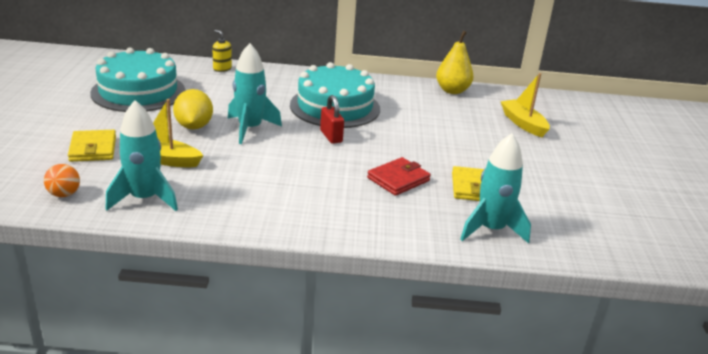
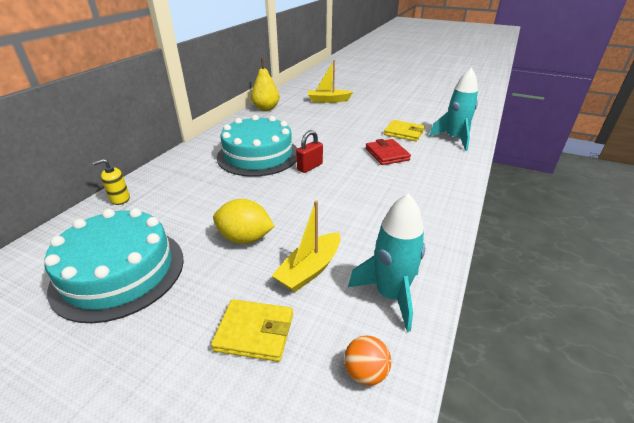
camera: 65 degrees left, 5 degrees up
turquoise rocket [228,43,282,144] -> none
red padlock [320,95,344,144] -> red padlock turned 45 degrees counterclockwise [296,130,323,173]

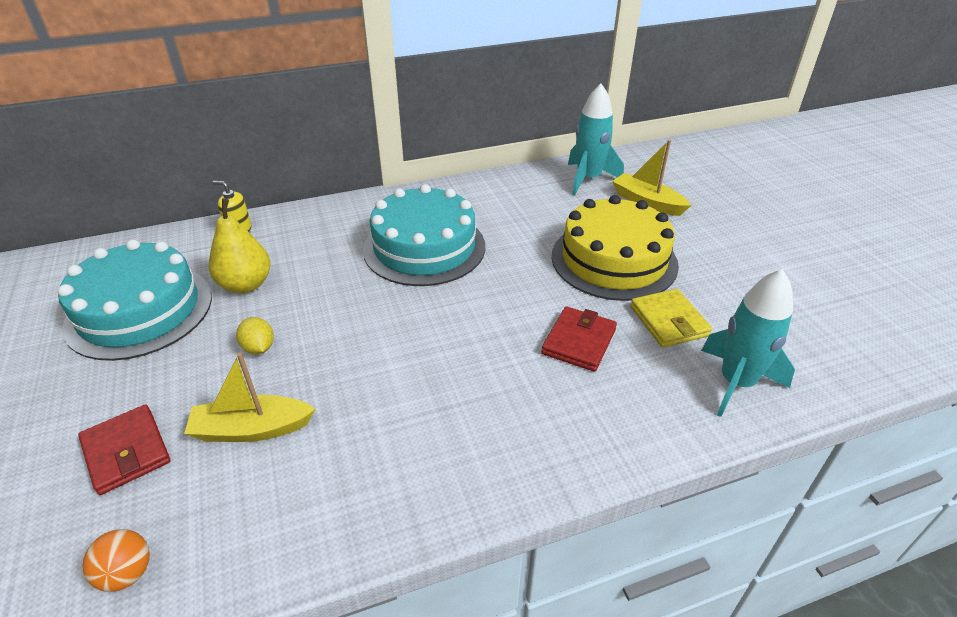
camera: 45 degrees right, 5 degrees up
yellow wallet [211,299,293,362] -> red wallet [78,404,170,495]
yellow lemon [213,199,275,244] -> yellow lemon [236,317,274,354], size x0.60
yellow pear [251,58,280,111] -> yellow pear moved to [209,198,271,293]
red padlock [296,130,323,173] -> none
turquoise rocket [348,193,425,332] -> turquoise rocket moved to [568,84,624,195]
none -> yellow cake [551,195,679,301]

